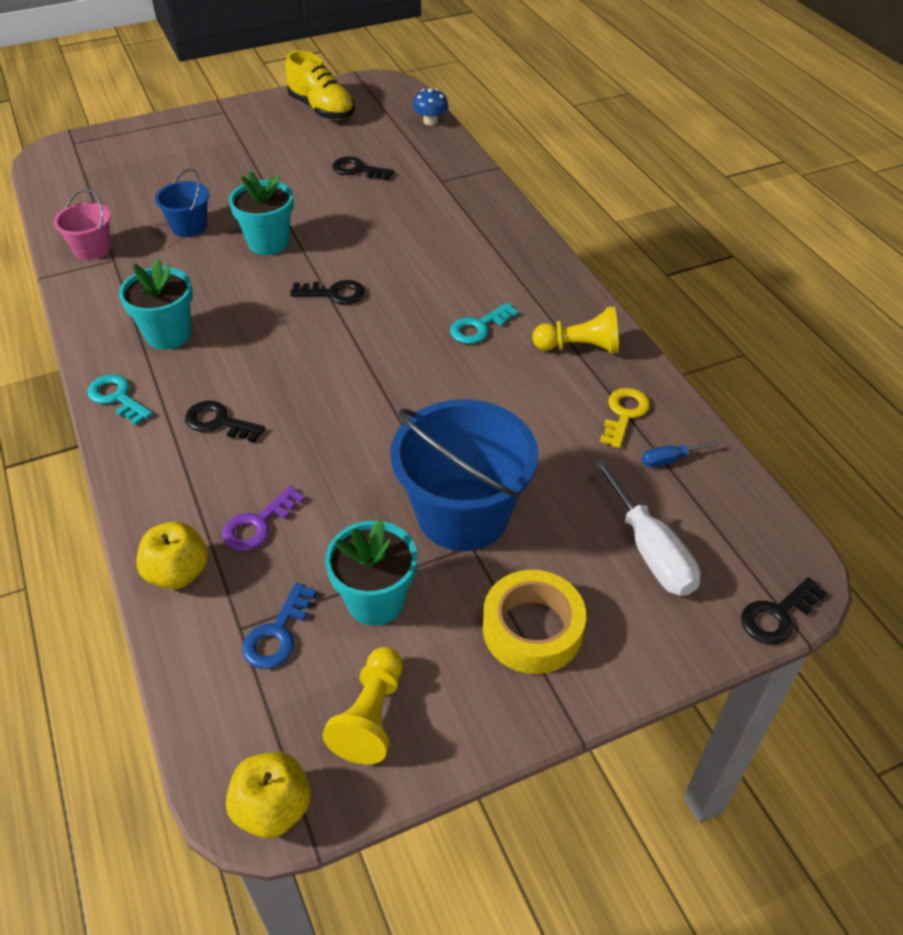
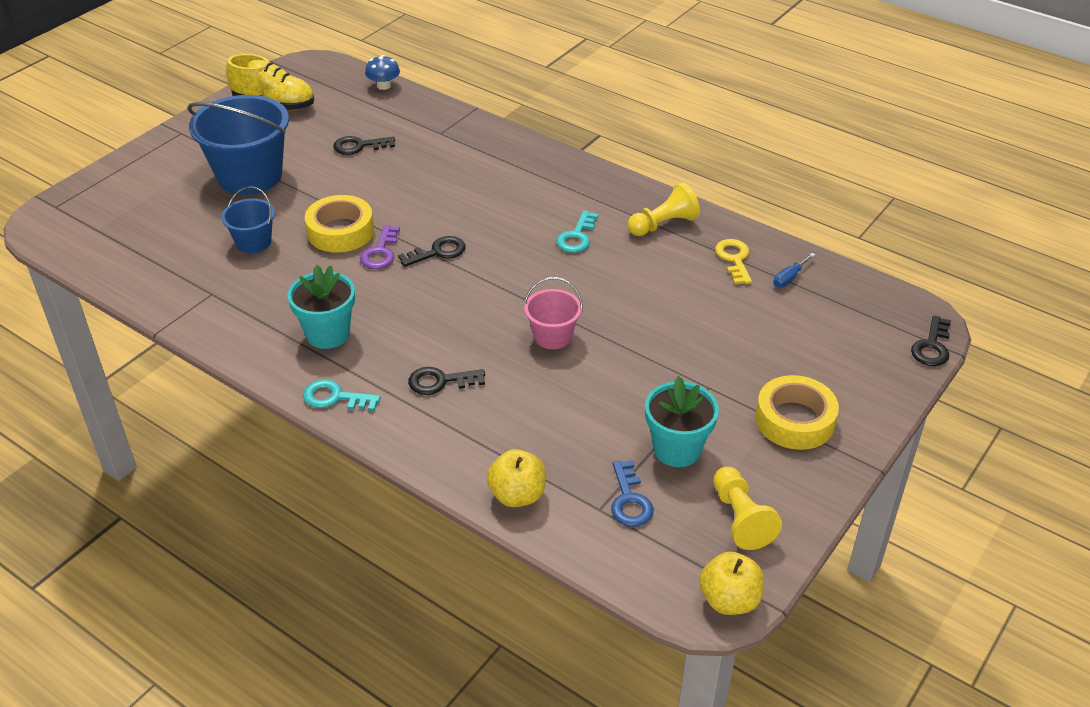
camera: 30 degrees left, 5 degrees down
pink bucket [54,189,111,260] -> pink bucket moved to [524,277,583,349]
purple key [222,486,305,551] -> purple key moved to [360,225,400,269]
turquoise flower pot [229,171,294,255] -> yellow tape [305,195,374,253]
blue bucket [391,399,538,551] -> blue bucket moved to [187,95,289,195]
white screwdriver [593,459,701,596] -> none

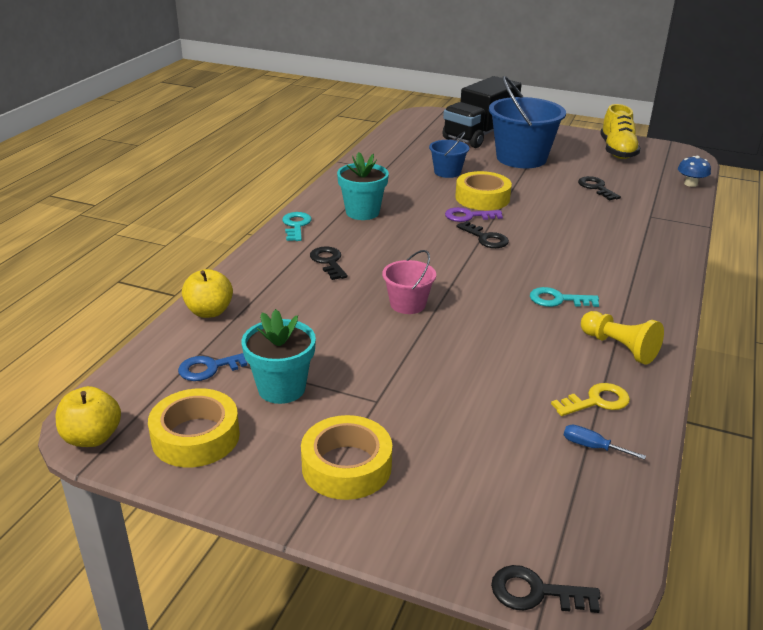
camera: 75 degrees right, 10 degrees down
yellow pawn [713,467,782,550] -> yellow tape [148,388,240,467]
none -> black truck [442,76,521,148]

